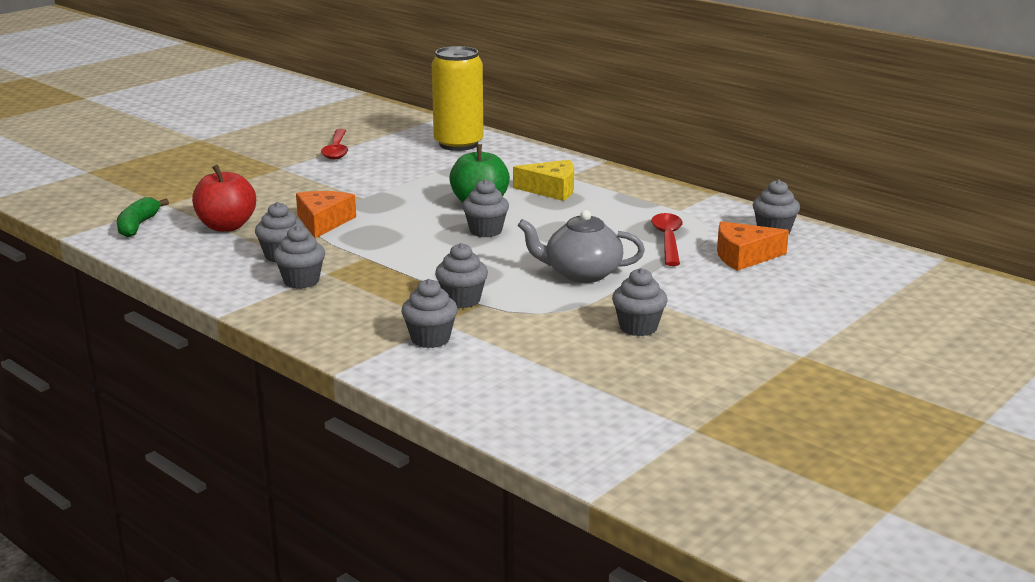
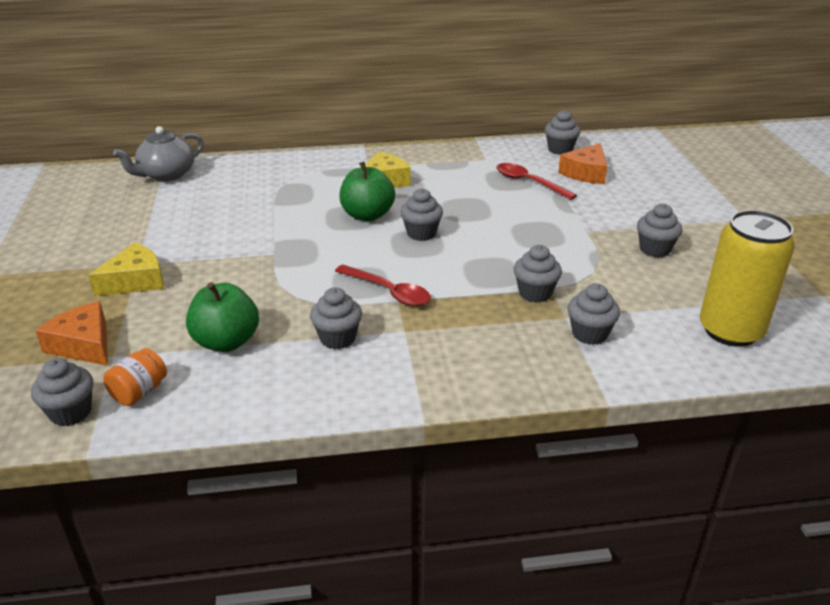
camera: 50 degrees left, 10 degrees up
green banana [117,197,169,238] -> orange jar [103,348,167,406]
red apple [192,165,256,232] -> green apple [186,282,259,352]
grey cupcake [274,225,325,289] -> grey cupcake moved to [31,358,93,426]
orange cheese [296,191,356,238] -> orange cheese moved to [35,301,108,366]
red spoon [321,129,348,160] -> red spoon moved to [335,265,431,306]
yellow can [432,46,483,151] -> yellow can moved to [700,210,795,347]
grey teapot [518,210,645,283] -> grey teapot moved to [113,126,203,181]
none -> yellow cheese [88,243,164,296]

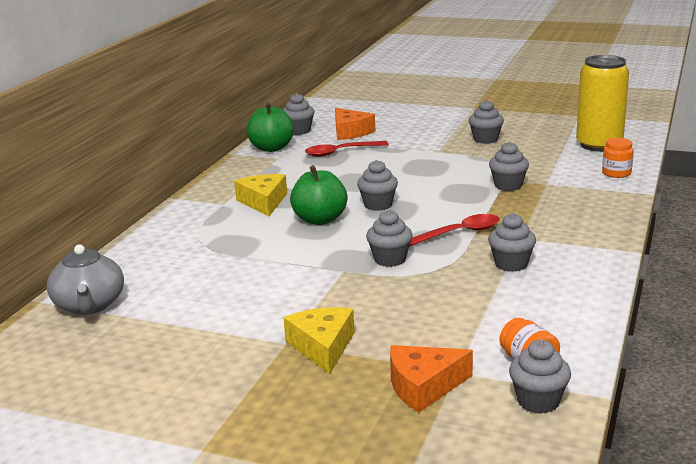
camera: 60 degrees left, 10 degrees down
green apple [186,282,259,352] -> green apple moved to [246,102,294,152]
grey cupcake [568,283,620,345] -> grey cupcake moved to [366,210,413,267]
none -> orange jar [602,138,634,178]

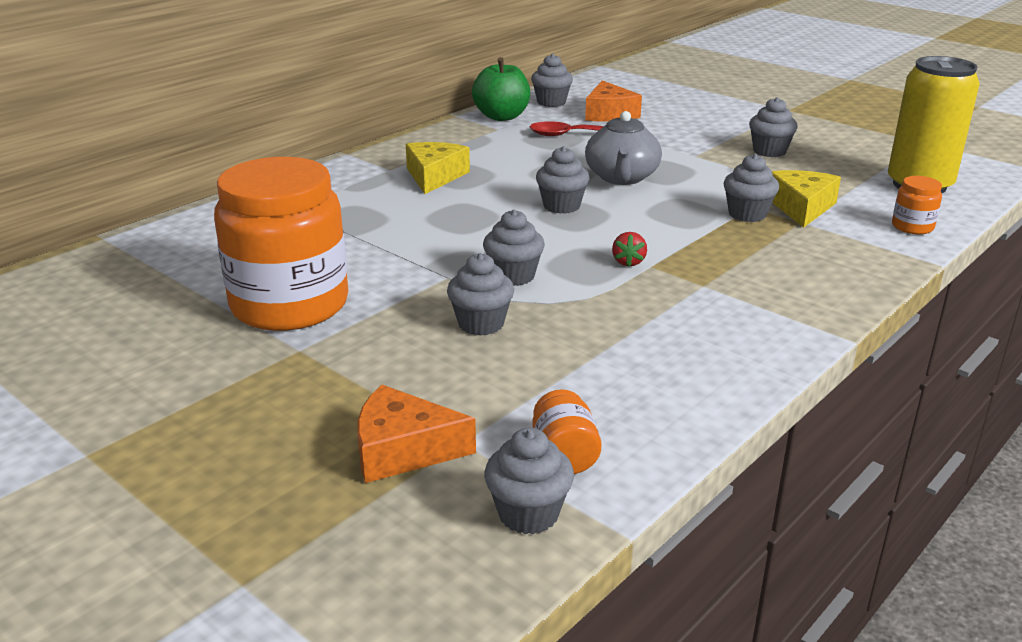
camera: 20 degrees right, 5 degrees up
grey teapot [47,244,124,315] -> grey teapot moved to [585,111,662,185]
yellow cheese [283,307,354,374] -> yellow cheese moved to [772,170,841,228]
green apple [290,165,347,225] -> none
red spoon [409,214,500,247] -> red strawberry [612,232,647,267]
grey cupcake [488,213,536,272] -> grey cupcake moved to [447,253,514,336]
none -> orange jar [214,157,348,331]

